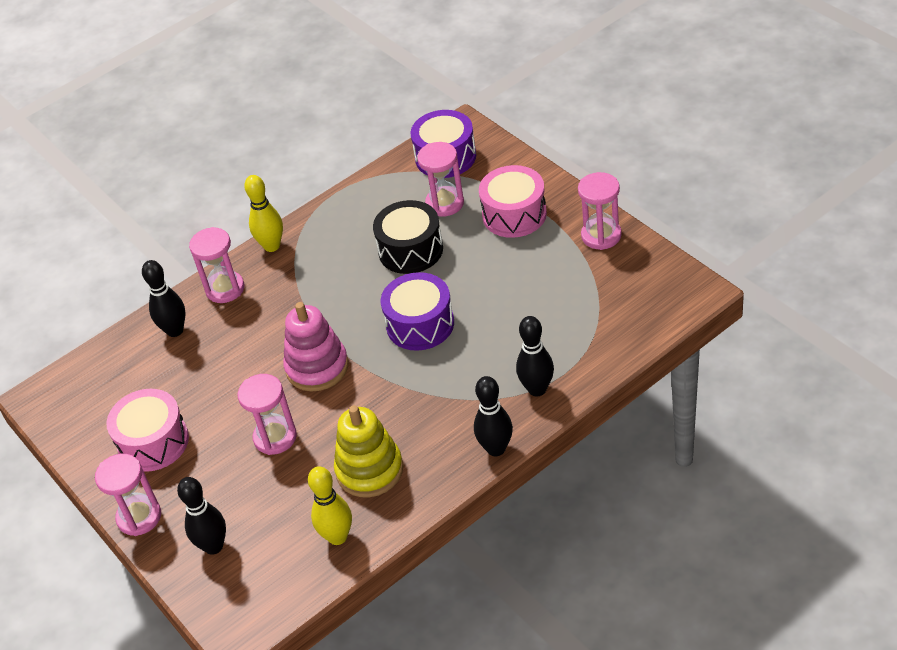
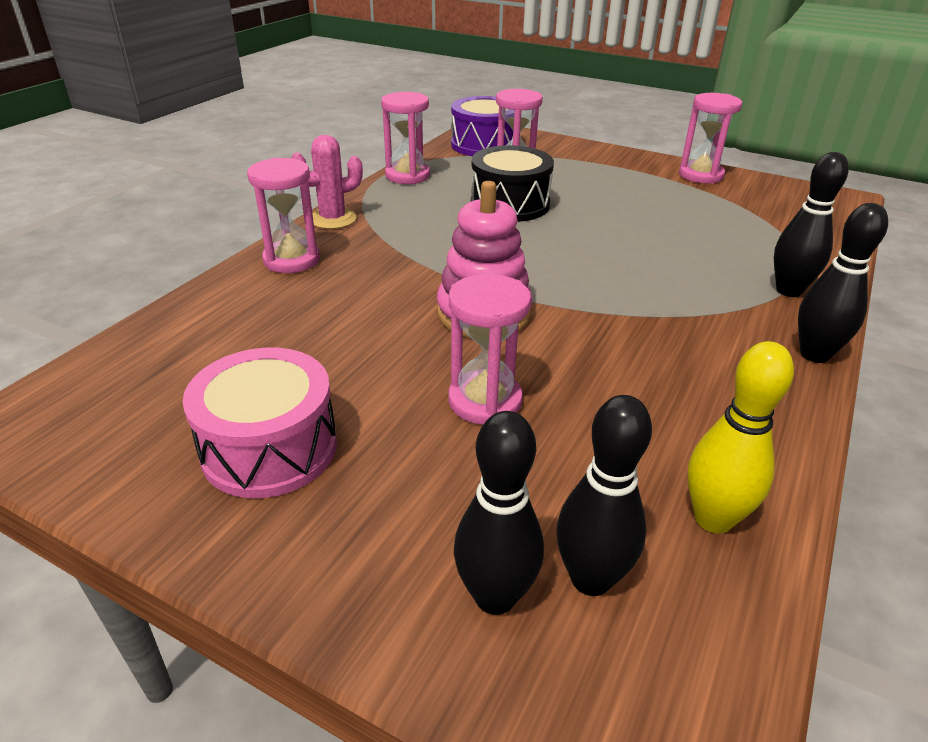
camera: 30 degrees left, 10 degrees down
pink hourglass [95,454,161,536] -> pink hourglass moved to [381,92,430,184]
black bowling pin [142,260,185,337] -> black bowling pin moved to [557,395,652,596]
yellow bowling pin [244,175,283,252] -> pink cactus [291,135,363,229]
yellow stacking toy [334,405,403,497] -> none
purple drum [381,272,454,351] -> none
pink drum [479,165,547,238] -> none

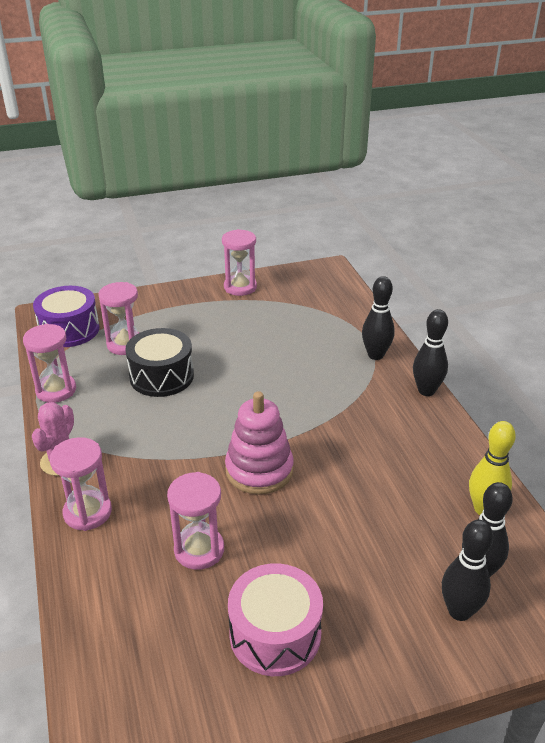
camera: 45 degrees left, 0 degrees up
pink hourglass [449,274,531,425] -> pink hourglass moved to [167,472,224,570]

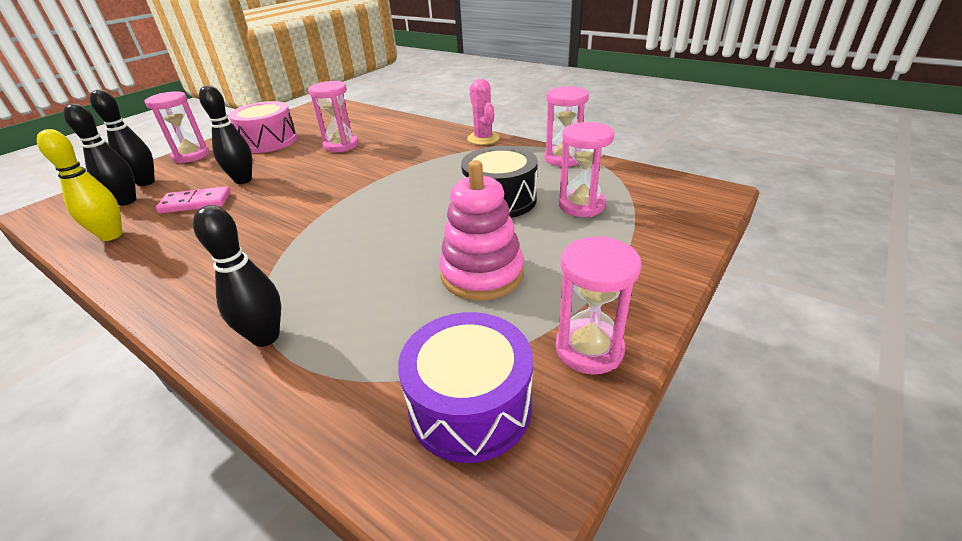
camera: 145 degrees right, 0 degrees up
purple drum [33,286,100,347] -> purple drum moved to [398,312,533,463]
pink hourglass [50,437,112,531] -> pink hourglass moved to [145,91,209,163]
pink stacking toy [225,391,294,494] -> pink stacking toy moved to [439,160,524,301]
black bowling pin [413,309,448,396] -> black bowling pin moved to [199,85,252,184]
none -> pink domino [156,186,230,213]

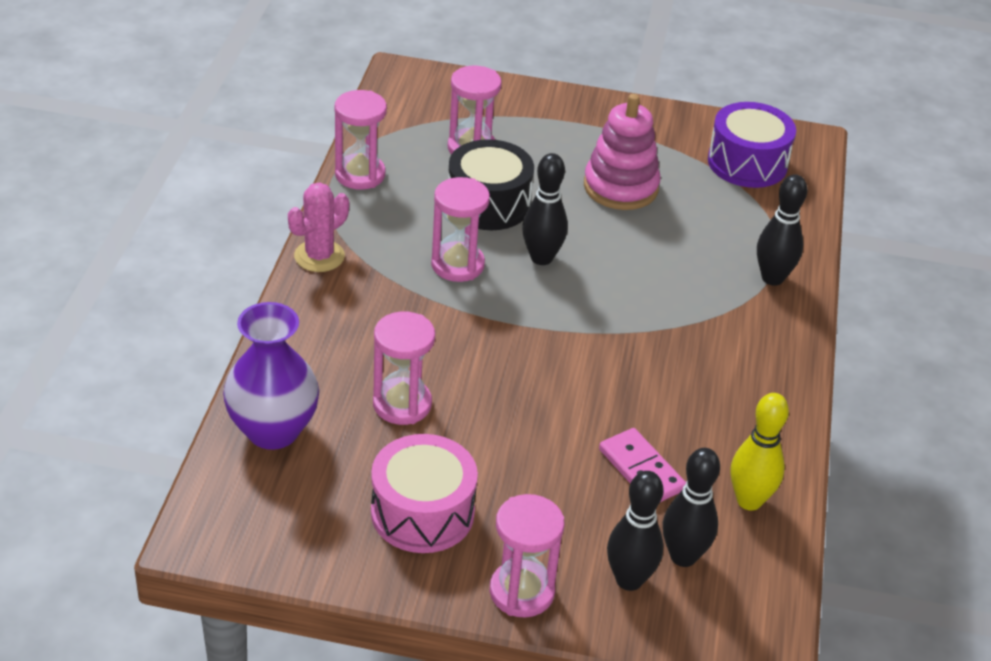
camera: 120 degrees left, 5 degrees up
black bowling pin [199,85,252,184] -> black bowling pin moved to [522,153,568,265]
pink hourglass [556,236,642,375] -> pink hourglass moved to [431,177,490,282]
none -> purple vase [223,302,319,450]

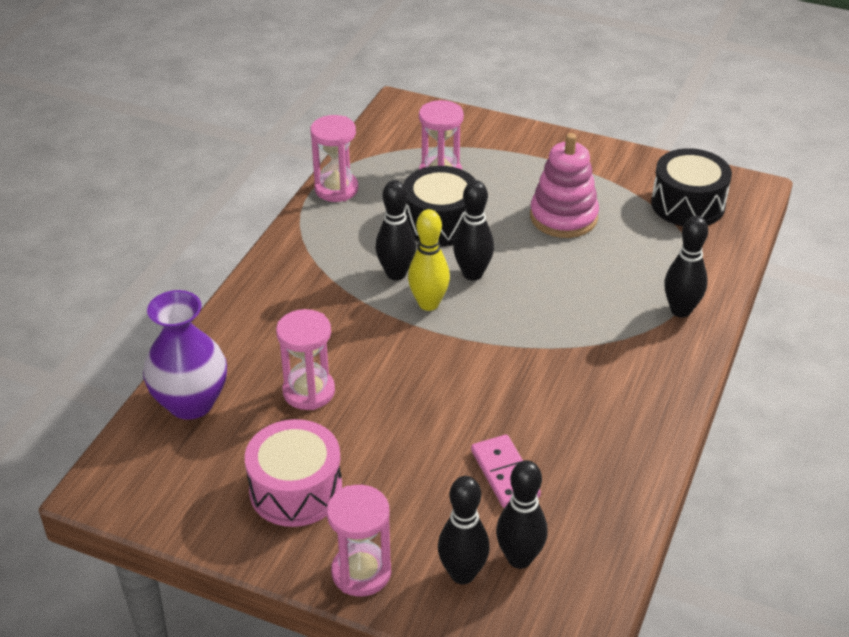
camera: 15 degrees right, 0 degrees up
pink cactus [288,182,349,272] -> none
pink hourglass [431,177,490,282] -> black bowling pin [375,180,416,280]
purple drum [708,102,796,188] -> black drum [651,148,732,226]
yellow bowling pin [731,393,789,510] -> yellow bowling pin moved to [408,209,450,311]

